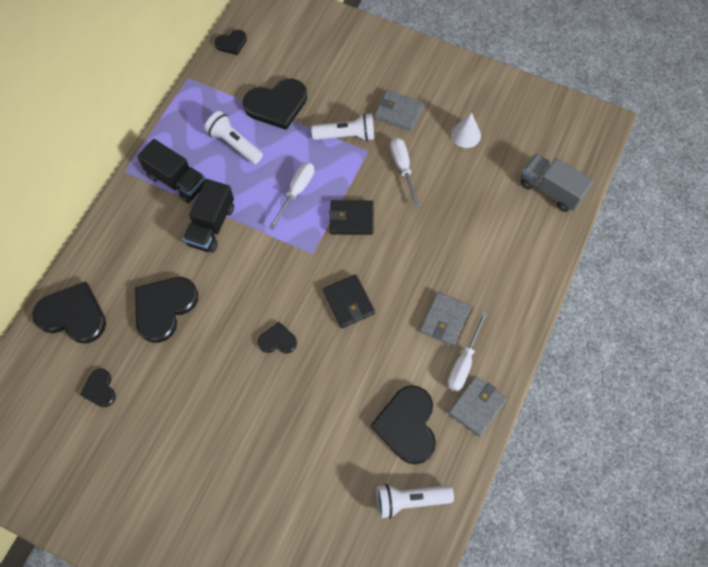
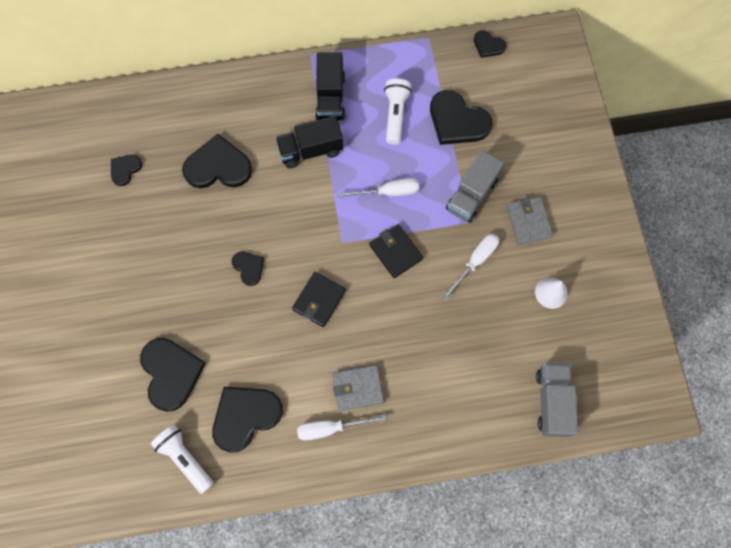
camera: 55 degrees right, 5 degrees up
black heart [32,281,106,344] -> black heart moved to [140,338,205,412]
white flashlight [311,113,374,141] -> grey truck [446,150,504,223]
grey wallet [448,376,507,437] -> none

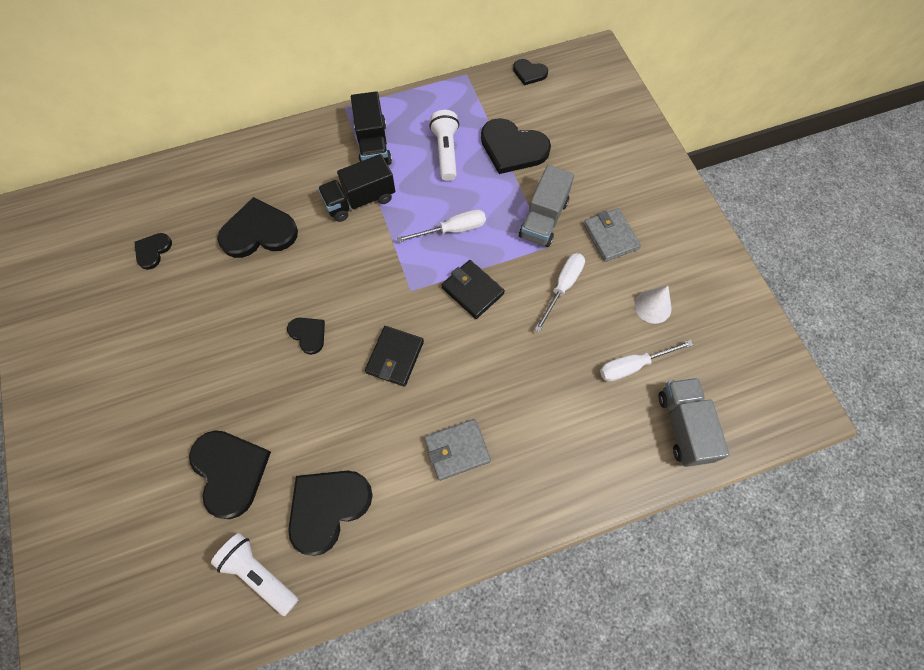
camera: 10 degrees left, 5 degrees down
white screwdriver [297,415,386,441] -> white screwdriver moved to [600,340,694,382]

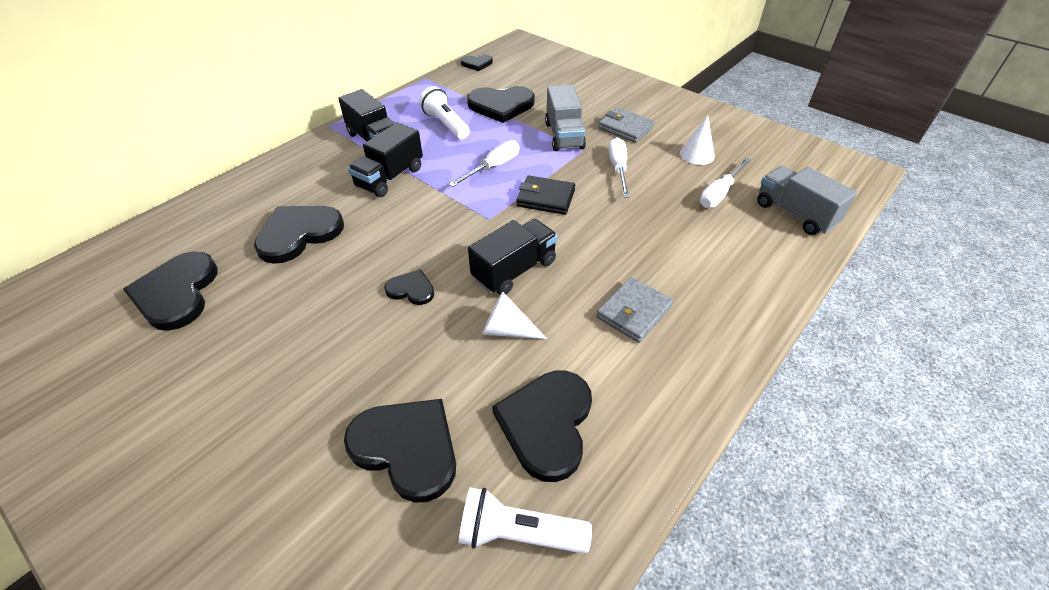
camera: 30 degrees left, 20 degrees down
black heart [135,233,172,270] -> black heart [123,252,218,331], size x1.90
black wallet [365,326,424,387] -> black truck [468,219,558,295]
none -> white cone [482,292,547,339]

